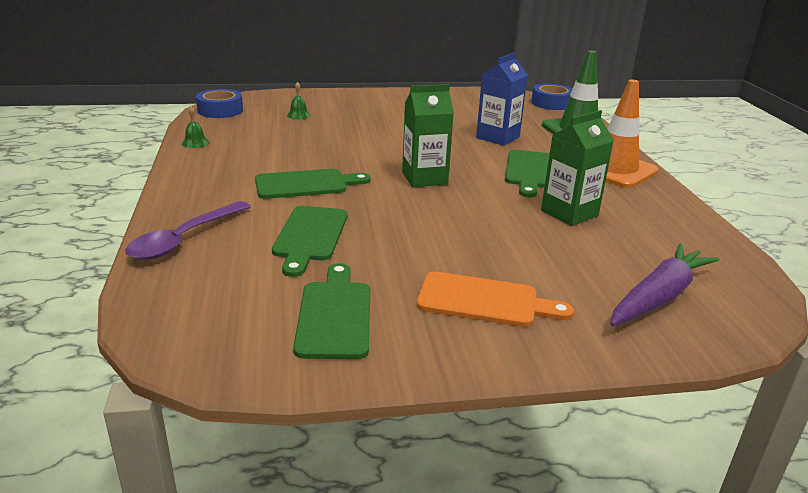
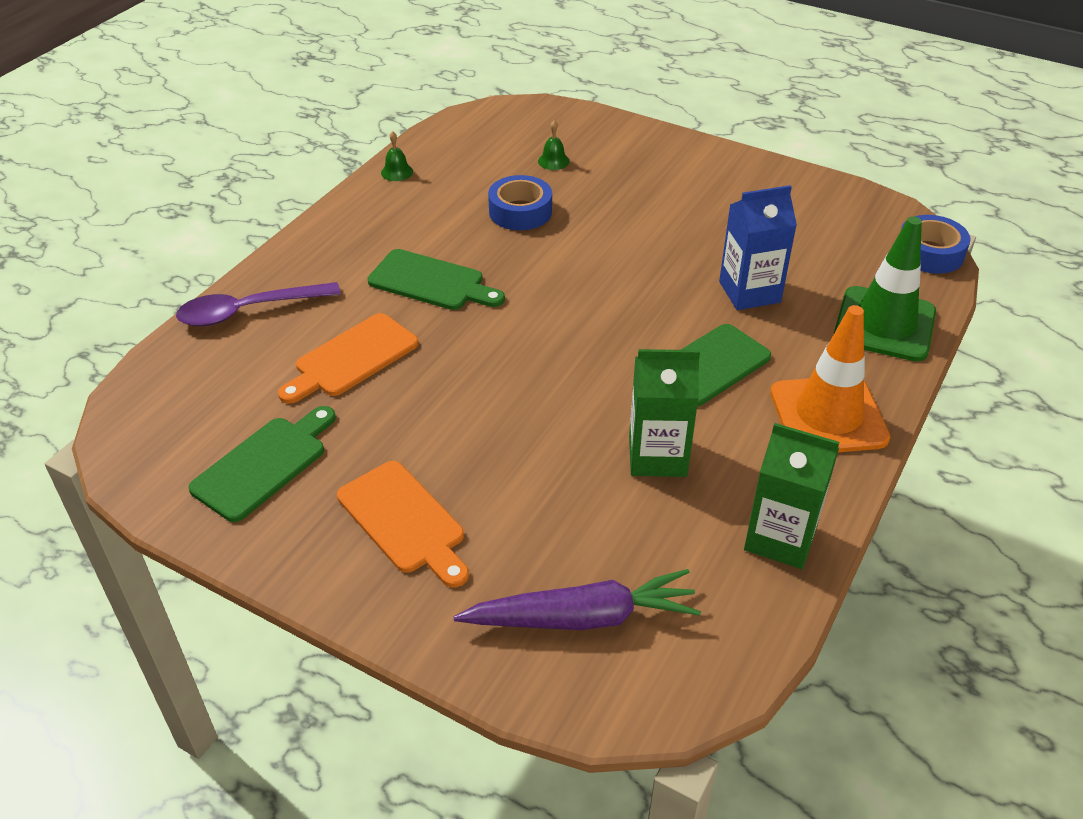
camera: 40 degrees right, 15 degrees up
blue tape [196,89,243,118] -> blue tape moved to [488,175,552,230]
green cutting board [272,206,347,277] -> orange cutting board [278,313,418,404]
green carton [402,84,454,187] -> green carton moved to [744,423,839,569]

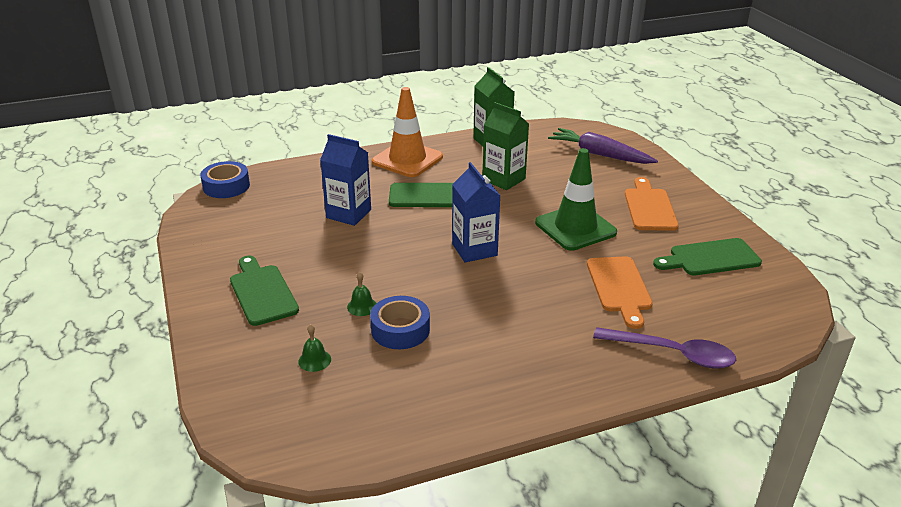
camera: 140 degrees left, 10 degrees down
orange cutting board [278,313,418,404] -> orange cutting board turned 90 degrees clockwise [587,256,653,329]
green cutting board [368,249,505,310] -> green cutting board moved to [230,255,299,326]
green bell [381,131,413,181] -> green bell moved to [347,272,377,316]
green traffic cone [833,216,936,361] -> green traffic cone moved to [535,148,617,251]
none -> blue carton [452,162,501,263]

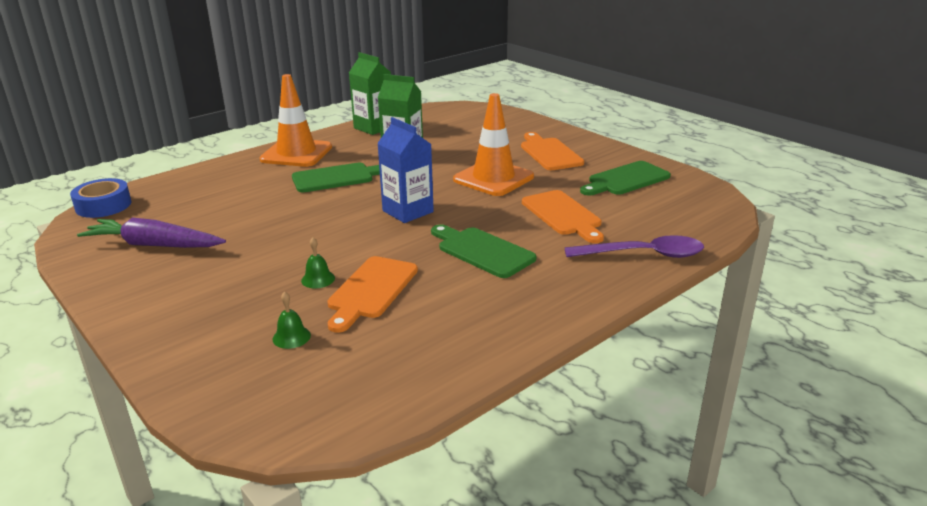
camera: 20 degrees left, 5 degrees down
green cutting board [230,255,299,326] -> green cutting board moved to [431,224,536,278]
blue carton [320,134,371,226] -> none
blue tape [370,296,430,349] -> orange cutting board [327,256,418,333]
green traffic cone [535,148,617,251] -> orange traffic cone [453,93,534,196]
purple carrot [548,128,658,164] -> purple carrot moved to [77,218,226,248]

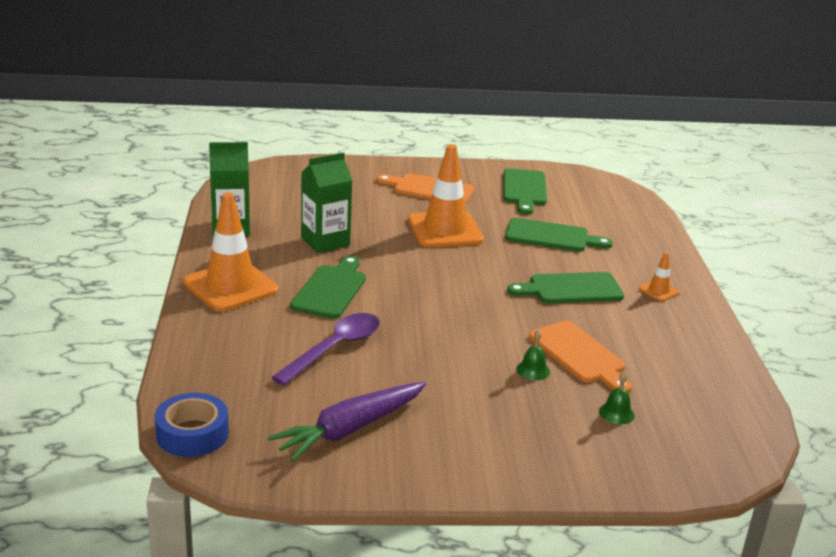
camera: 55 degrees left, 0 degrees up
blue carton [377,117,434,223] -> none
orange cutting board [522,190,604,243] -> green cutting board [505,218,613,252]
purple spoon [565,235,704,258] -> purple spoon moved to [271,313,380,385]
none -> orange traffic cone [639,252,680,301]

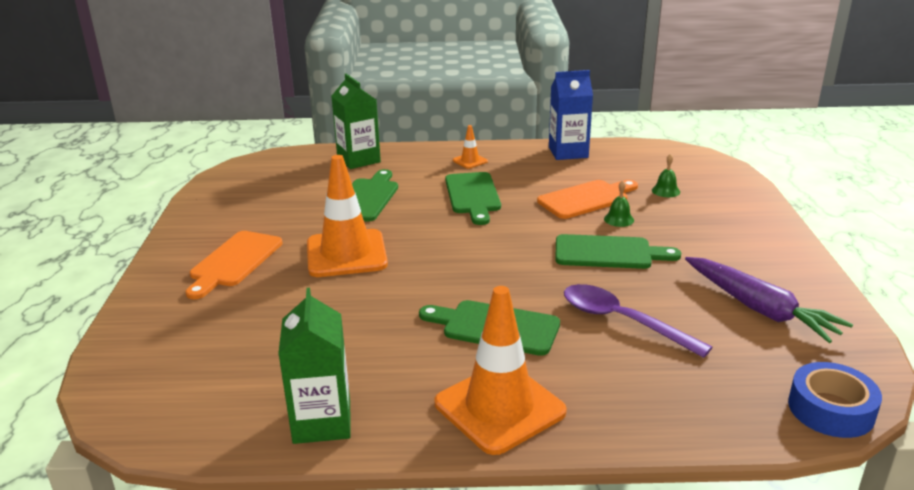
camera: 85 degrees left, 0 degrees up
green carton [301,152,352,253] -> green carton moved to [332,74,381,169]
green cutting board [503,169,547,214] -> green cutting board moved to [555,234,681,269]
none -> blue carton [549,70,593,160]

